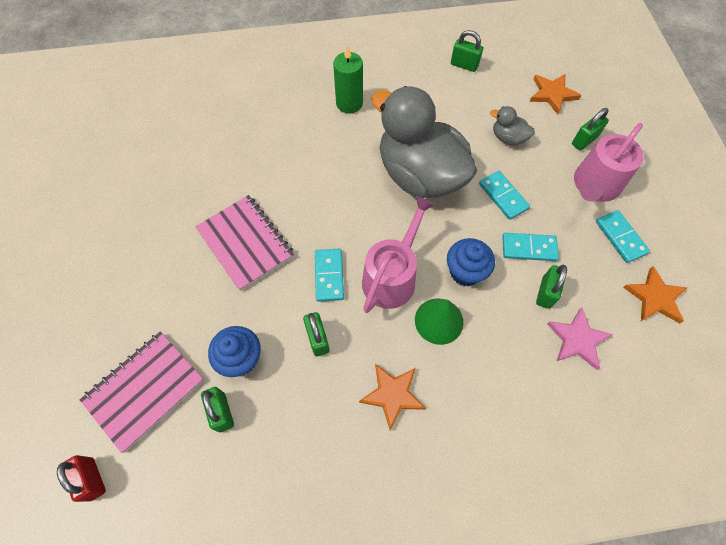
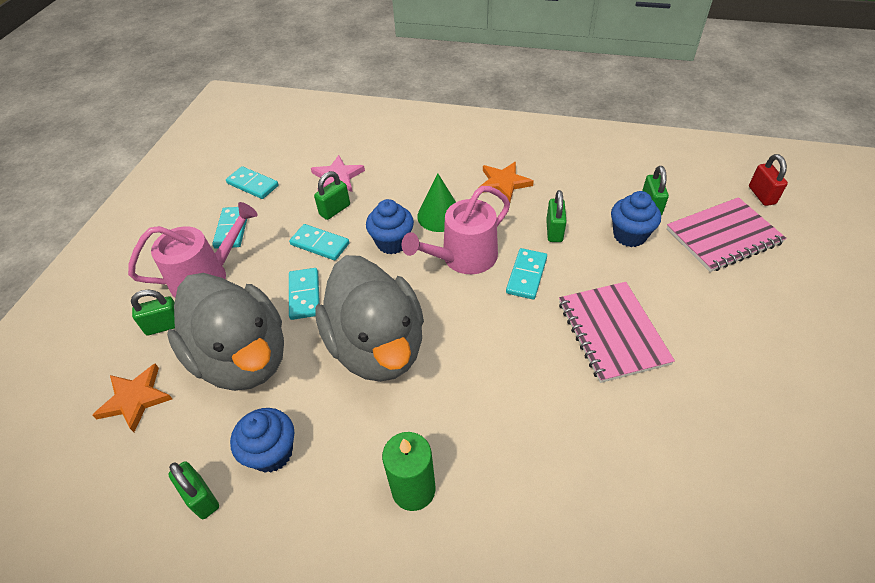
camera: 155 degrees left, 15 degrees down
grey duck [490,106,535,145] -> grey duck [167,273,284,391], size x2.47
orange star [623,266,688,323] -> turquoise domino [226,166,279,199]
none -> blue cupcake [230,408,294,473]

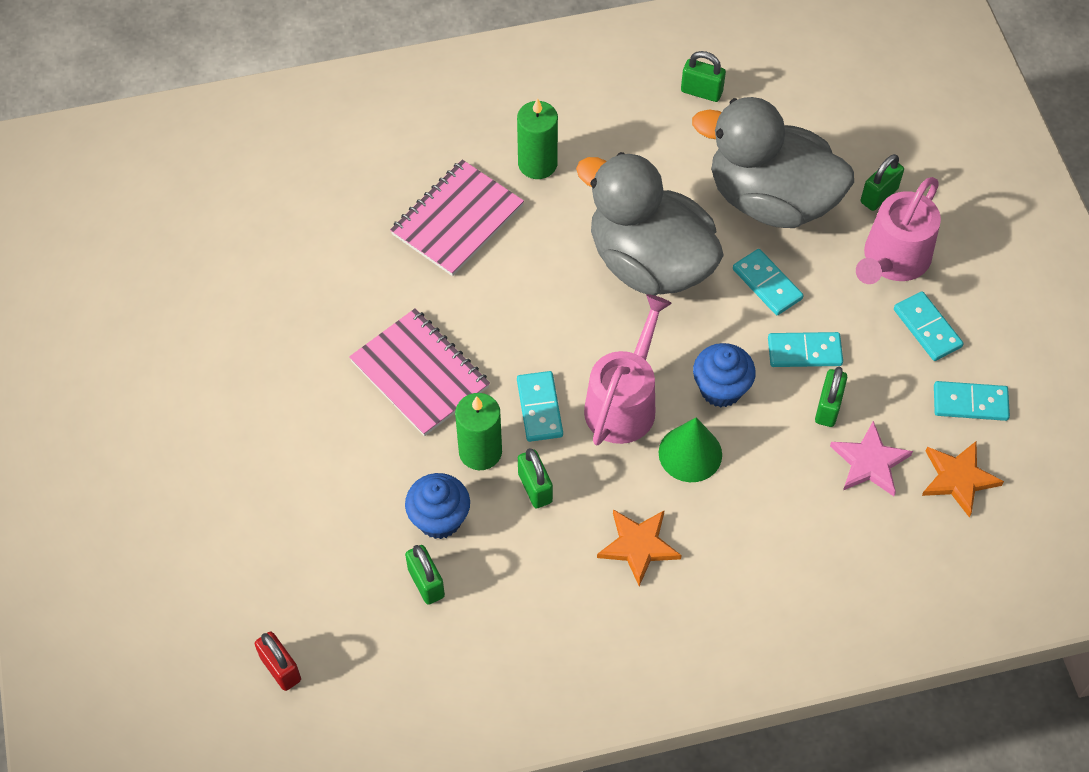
camera: 150 degrees right, 10 degrees up
orange star [92,364,172,432] -> orange star moved to [922,441,1004,518]
blue cupcake [230,408,294,473] -> none
pink notebook [666,197,786,272] -> pink notebook moved to [390,160,524,276]
none -> green candle [455,393,502,470]

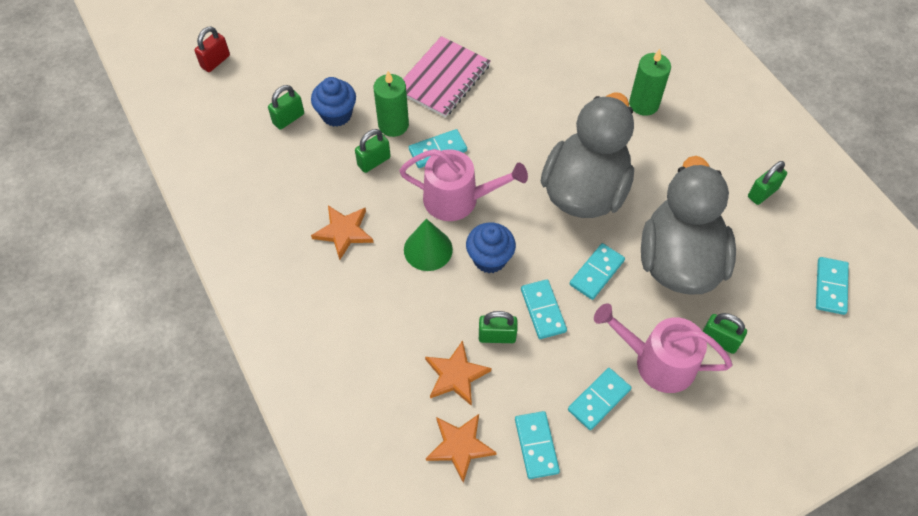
camera: 75 degrees right, 0 degrees up
pink notebook [390,160,524,276] -> none
green padlock [681,51,726,102] -> green padlock turned 45 degrees clockwise [748,161,787,205]
pink star [830,421,913,496] -> orange star [425,340,491,406]
none -> turquoise domino [816,257,849,315]

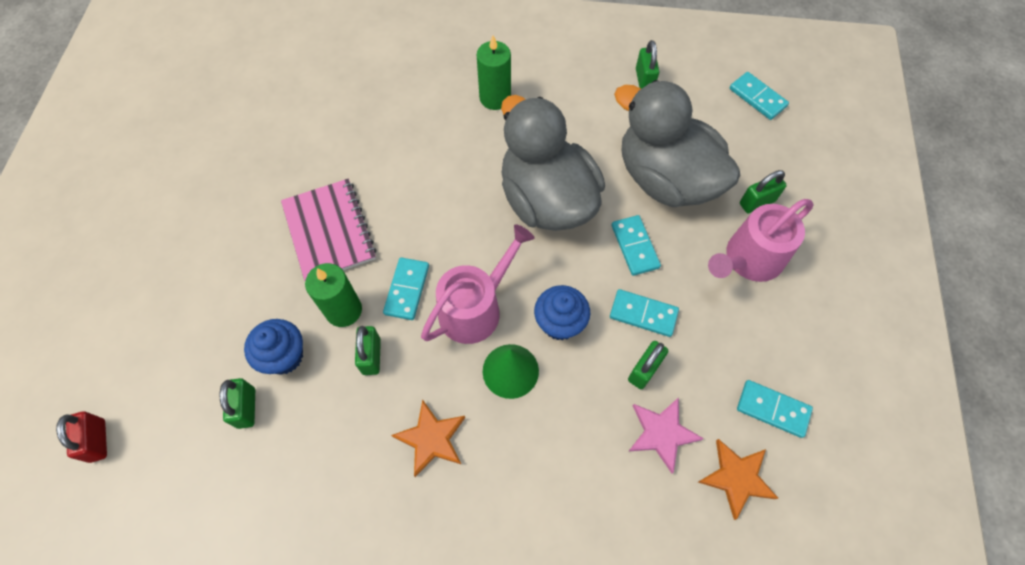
camera: 55 degrees left, 5 degrees up
orange star [425,340,491,406] -> pink star [628,397,704,474]
turquoise domino [568,368,632,430] -> none

